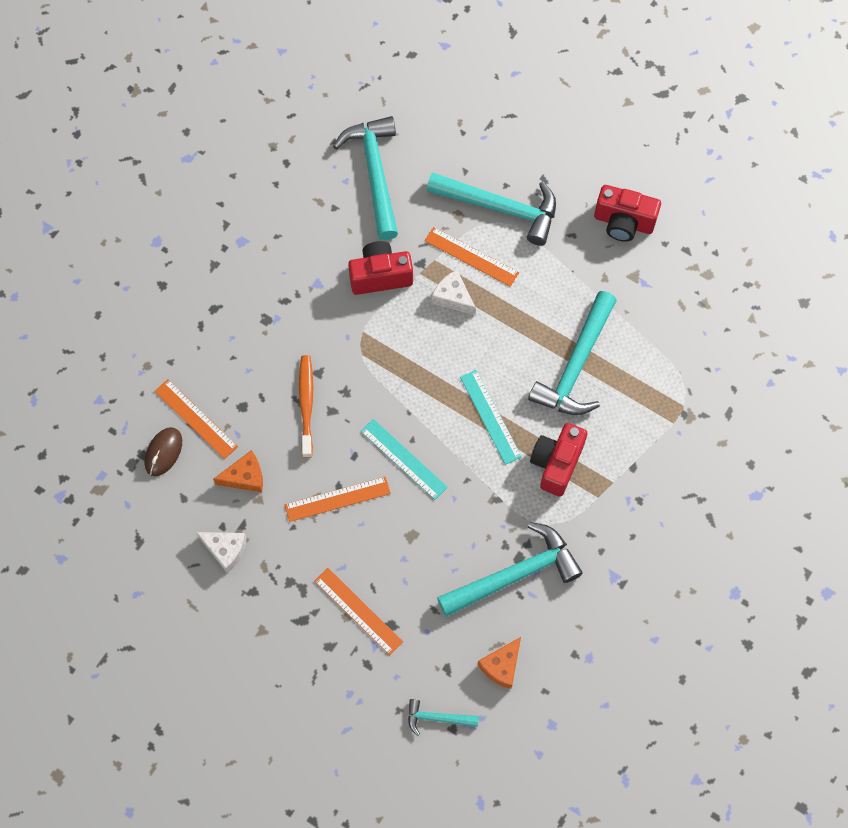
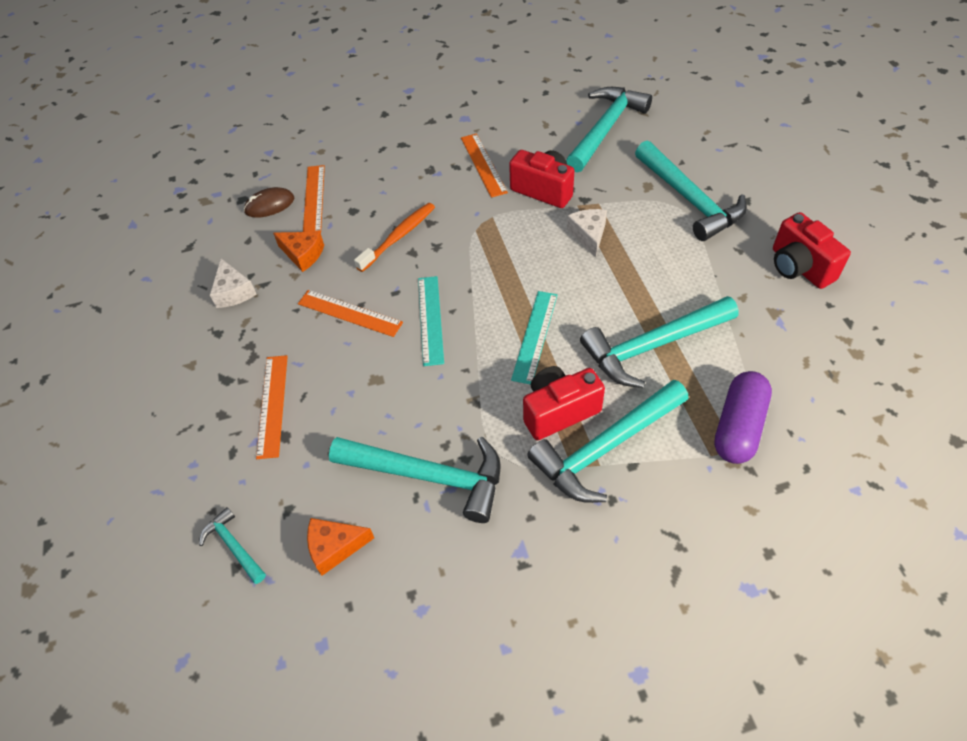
camera: 45 degrees right, 15 degrees down
orange ruler [424,227,519,287] -> orange ruler moved to [461,134,508,198]
none -> turquoise hammer [527,380,689,503]
none -> purple capsule [714,371,772,464]

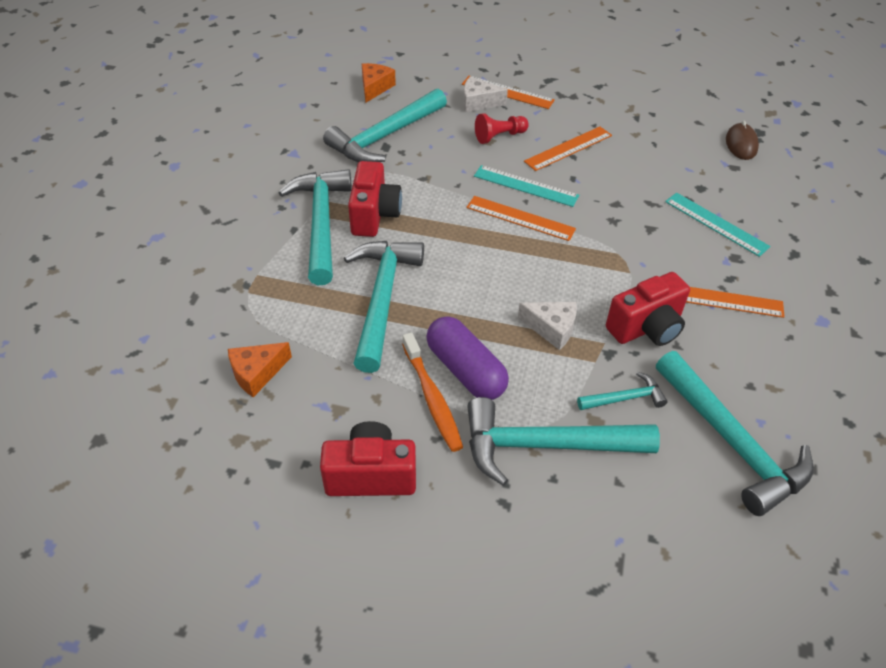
camera: 115 degrees right, 5 degrees down
turquoise hammer [199,507,266,584] -> turquoise hammer moved to [577,372,667,410]
white cheese [210,258,256,308] -> white cheese moved to [463,76,508,112]
orange cheese [273,232,324,272] -> orange cheese moved to [228,342,292,397]
orange ruler [303,165,325,233] -> orange ruler moved to [466,196,576,241]
orange toothbrush [354,203,435,272] -> orange toothbrush moved to [402,332,463,452]
turquoise ruler [511,291,558,385] -> turquoise ruler moved to [665,193,770,257]
purple capsule [714,371,772,464] -> purple capsule moved to [426,316,509,400]
none -> red pawn [475,113,529,144]

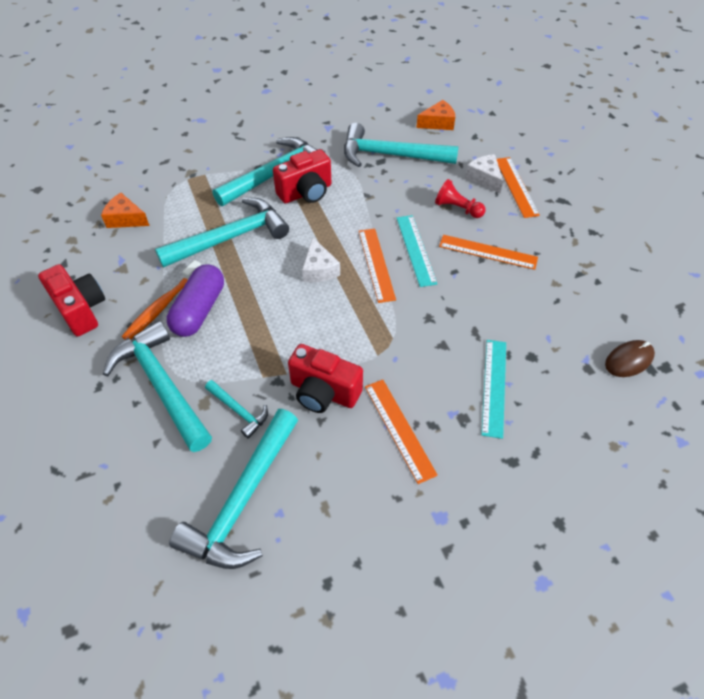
camera: 55 degrees right, 5 degrees up
white cheese [518,302,577,350] -> white cheese moved to [302,237,340,283]

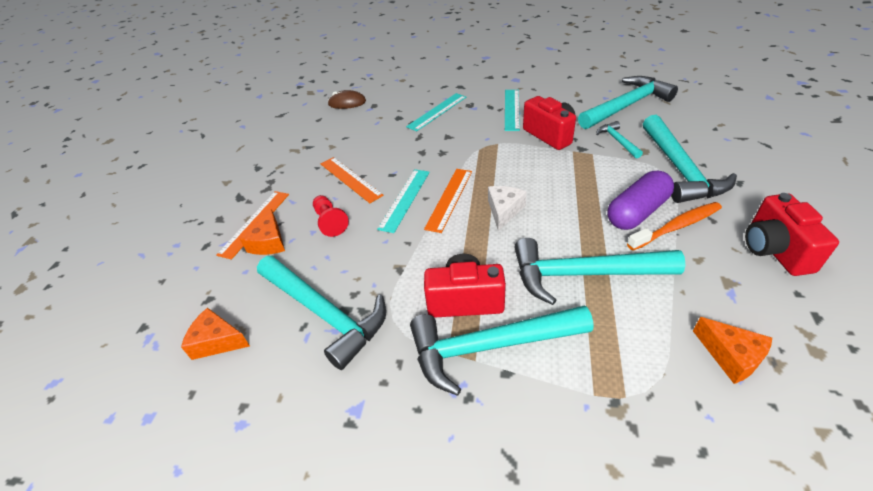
camera: 145 degrees left, 10 degrees down
orange ruler [365,379,438,484] -> turquoise ruler [505,90,520,131]
white cheese [465,154,503,193] -> orange cheese [240,209,285,255]

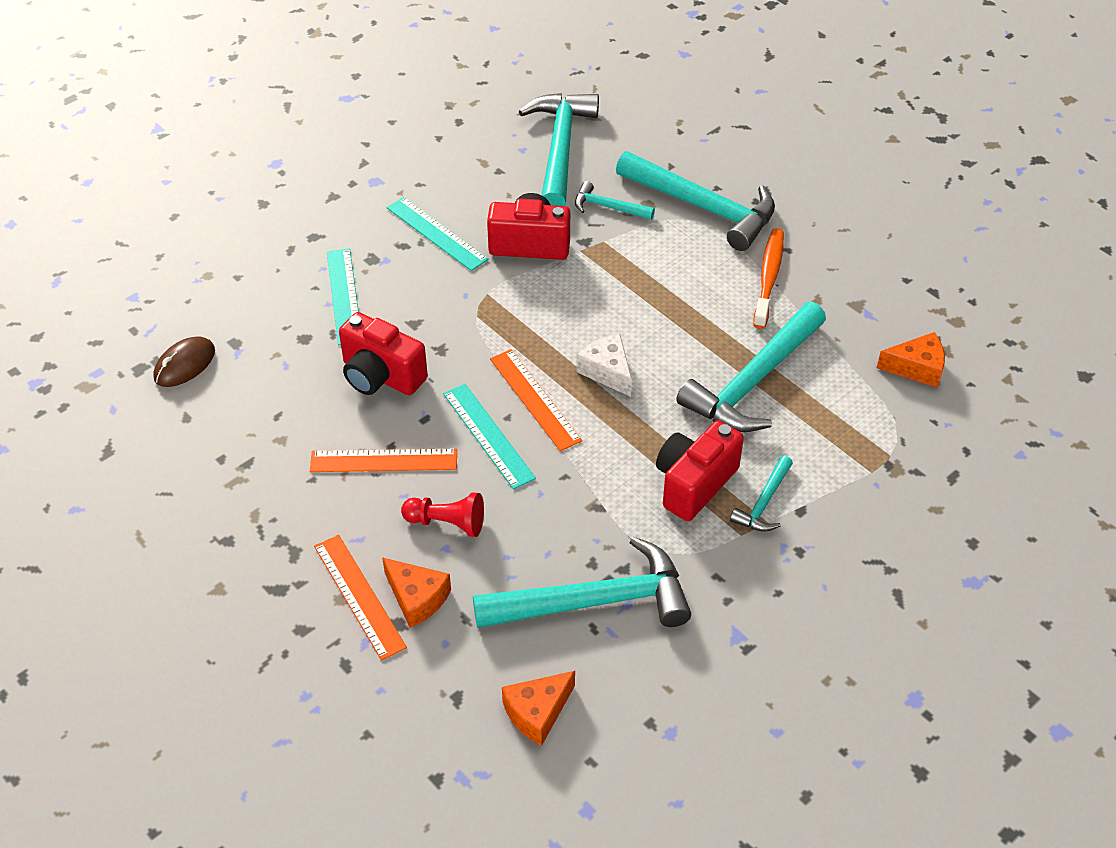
camera: 55 degrees left, 5 degrees up
turquoise hammer [410,305,593,396] -> turquoise hammer [730,456,793,532], size x0.48
purple capsule [607,171,674,230] -> none
red camera [745,193,839,276] -> red camera moved to [339,312,428,395]

